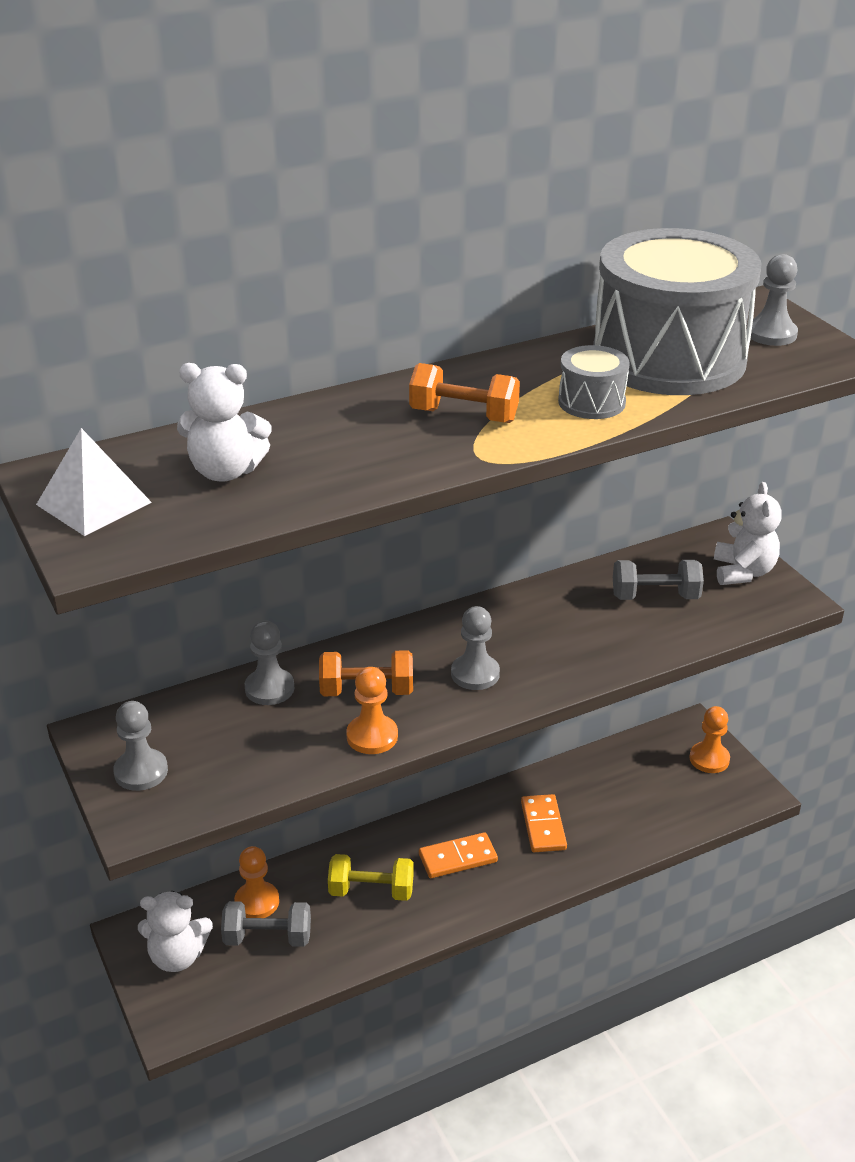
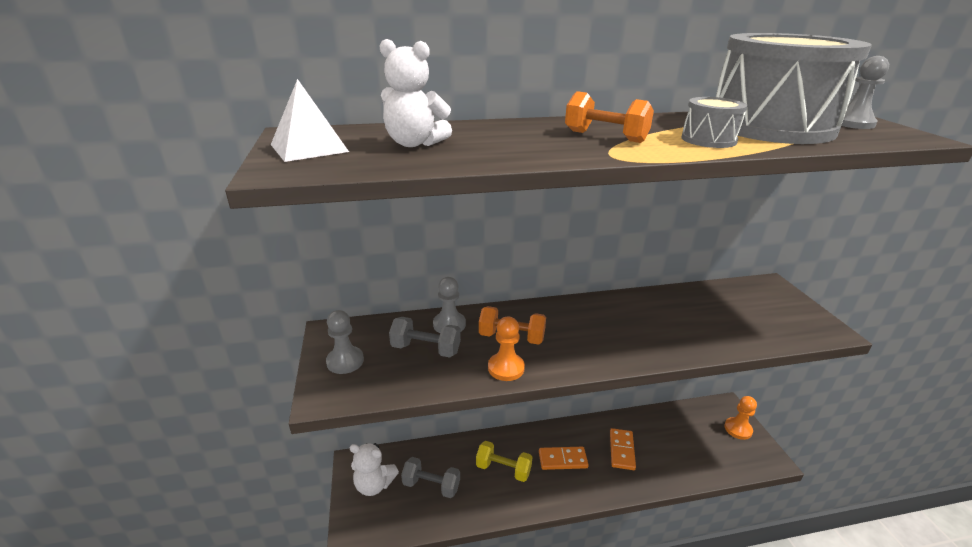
camera: 15 degrees right, 5 degrees down
orange pawn [234,846,279,918] -> none
grey pawn [451,606,500,690] -> none
grey dumbbell [613,560,704,600] -> grey dumbbell moved to [389,317,461,358]
white teddy bear [714,482,782,585] -> none

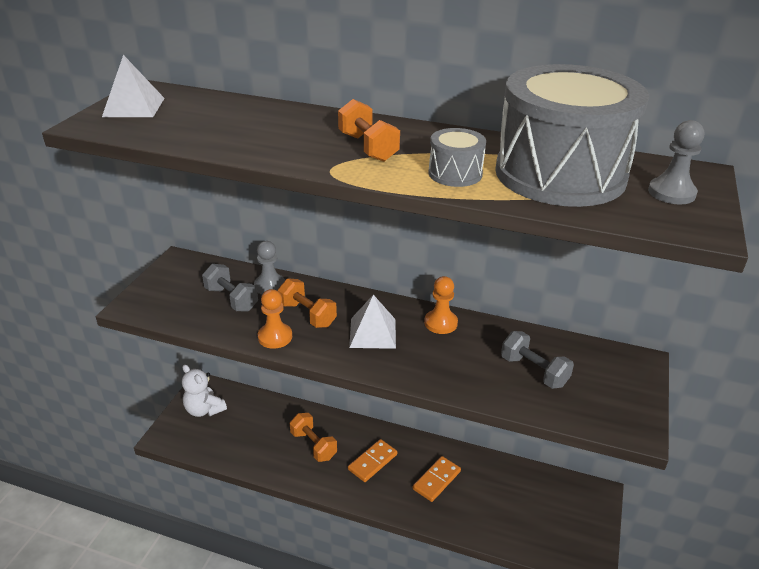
camera: 30 degrees right, 5 degrees up
grey pawn [326,310,364,374] -> none
white teddy bear [379,39,452,147] -> none
grey dumbbell [401,457,460,498] -> grey dumbbell moved to [501,331,574,389]
yellow dumbbell [476,441,532,482] -> orange dumbbell [290,413,337,462]
orange domino [539,447,589,470] -> orange domino turned 75 degrees counterclockwise [348,439,397,482]
orange pawn [724,396,757,440] -> orange pawn moved to [424,276,458,334]
none -> white pyramid [349,295,396,349]

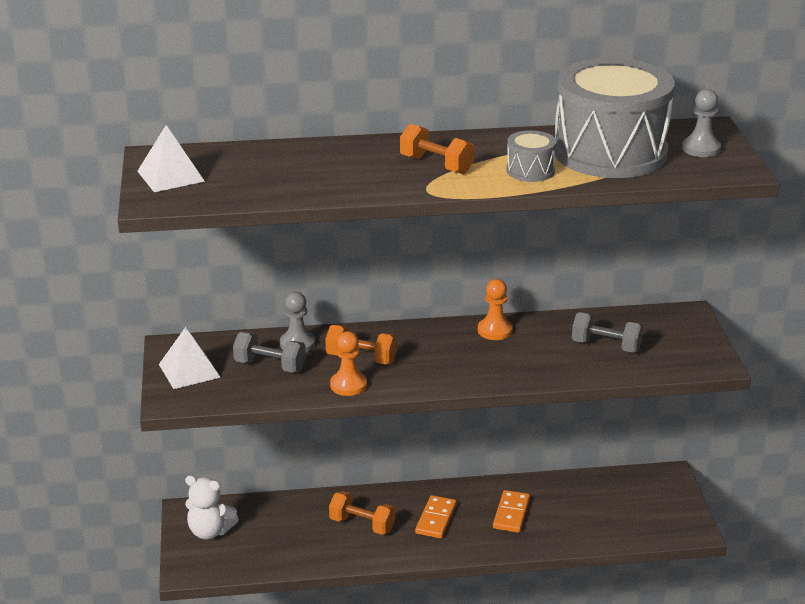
camera: 25 degrees left, 5 degrees down
white pyramid [349,295,396,349] -> white pyramid moved to [159,327,221,389]

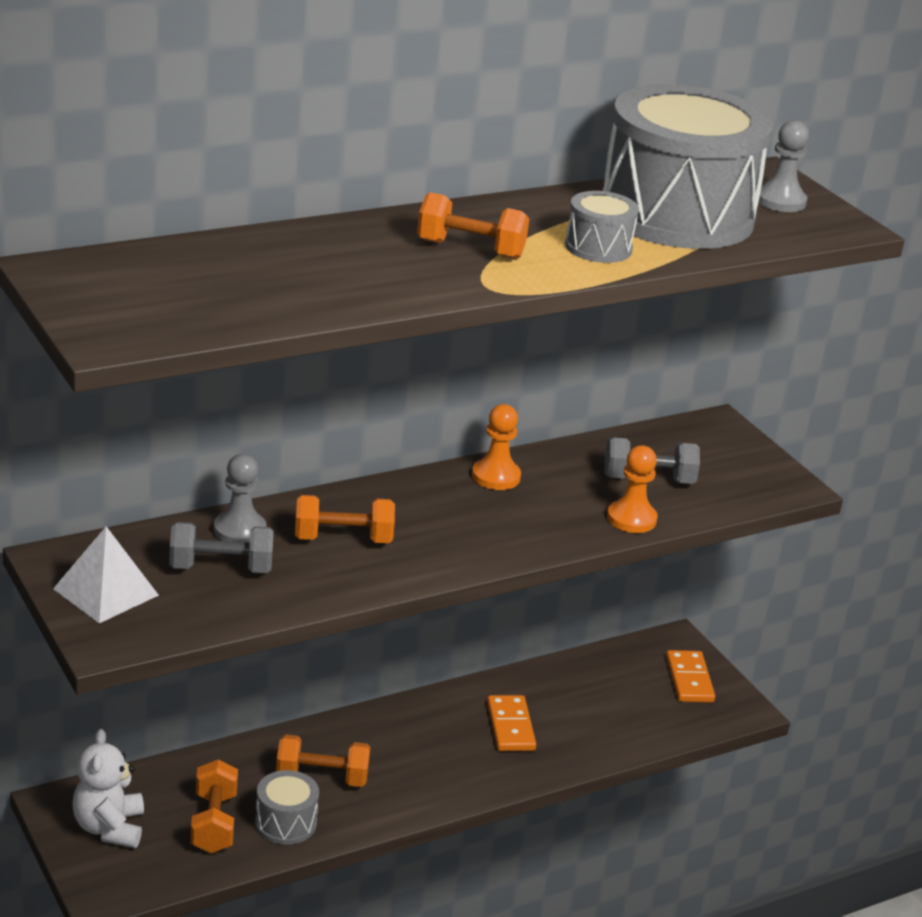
camera: 25 degrees left, 0 degrees up
white pyramid [137,125,205,192] -> none
white teddy bear [185,475,239,540] -> white teddy bear turned 90 degrees clockwise [72,729,144,848]
orange pawn [330,331,367,396] -> orange pawn moved to [607,445,657,533]
orange domino [415,495,457,538] -> orange domino moved to [666,650,715,703]
none -> orange dumbbell [191,760,238,853]
none -> grey drum [255,770,319,845]

